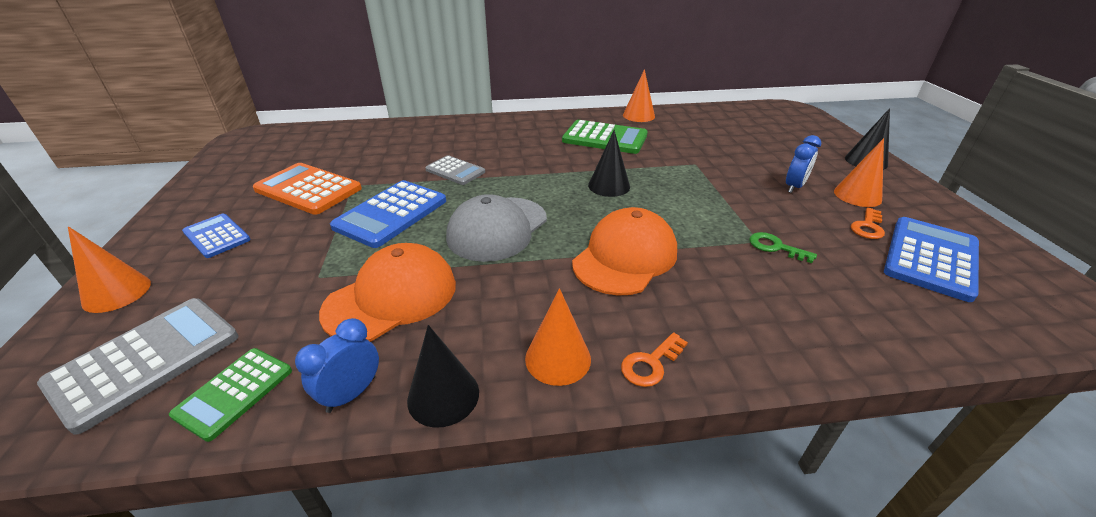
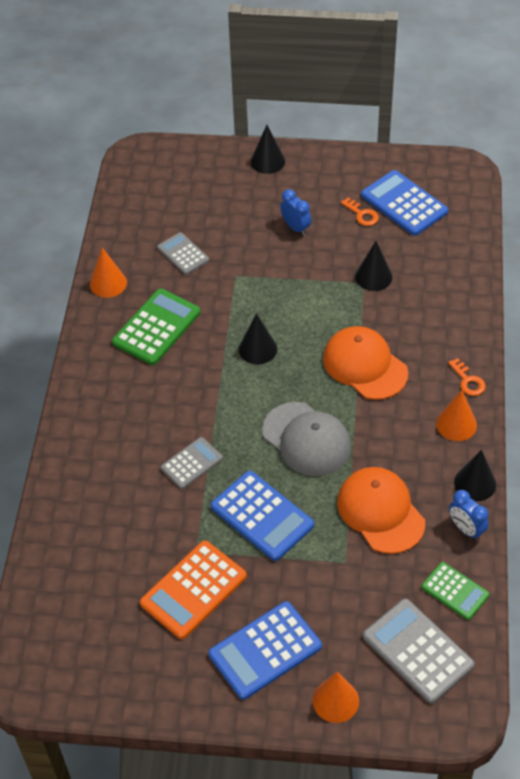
camera: 75 degrees left, 15 degrees up
blue calculator [182,214,251,258] -> blue calculator [208,601,322,700], size x1.64
green key [749,232,817,263] -> black cone [355,241,393,291]
orange cone [834,138,884,207] -> none
none -> grey calculator [157,232,209,275]

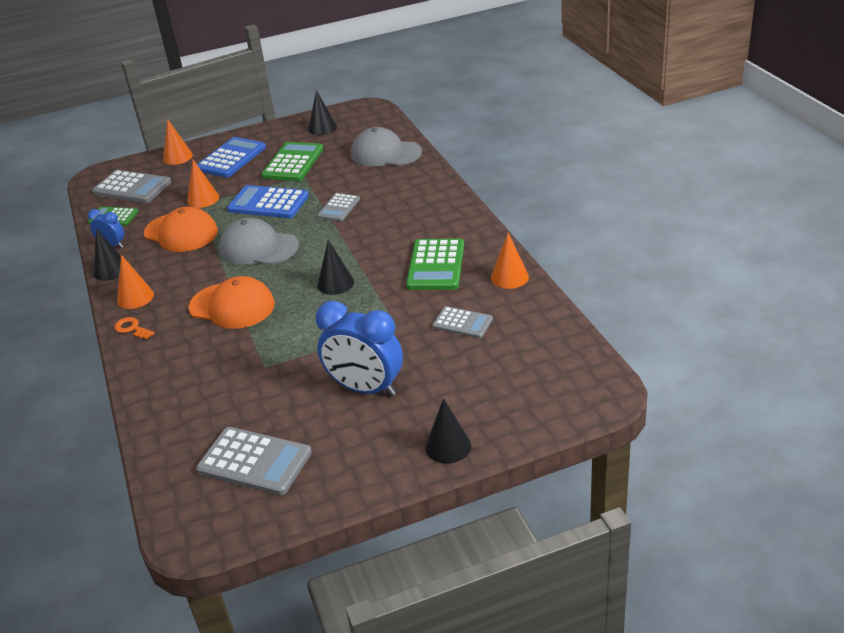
camera: 155 degrees right, 15 degrees down
orange calculator [140,540,247,639] -> green calculator [261,142,324,181]
blue clock [280,189,311,236] -> blue clock [316,301,403,397], size x1.97
orange key [341,197,379,226] -> none
black cone [355,241,393,291] -> black cone moved to [308,90,337,135]
blue calculator [361,170,448,236] -> grey calculator [196,427,312,495]
none -> orange cone [187,160,219,208]
none -> grey cap [351,127,422,166]

